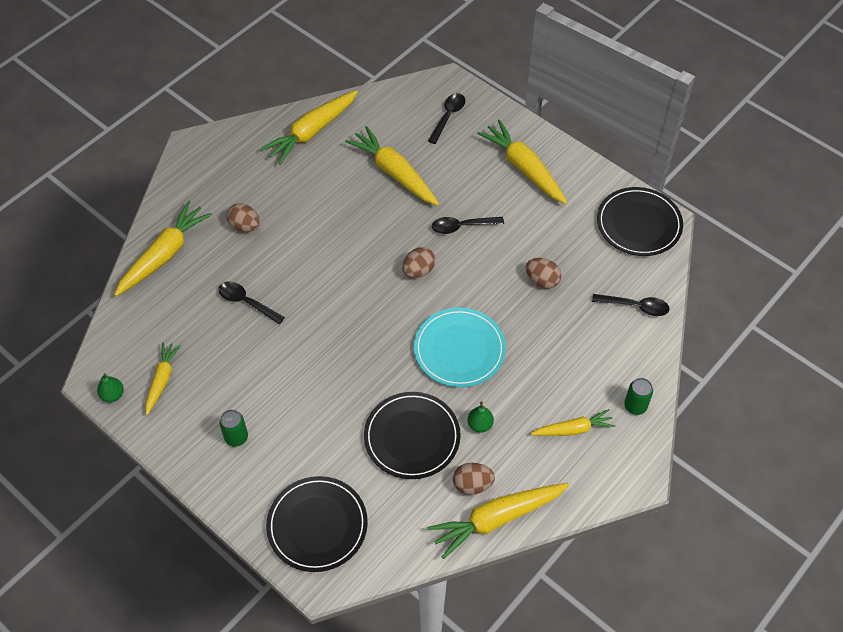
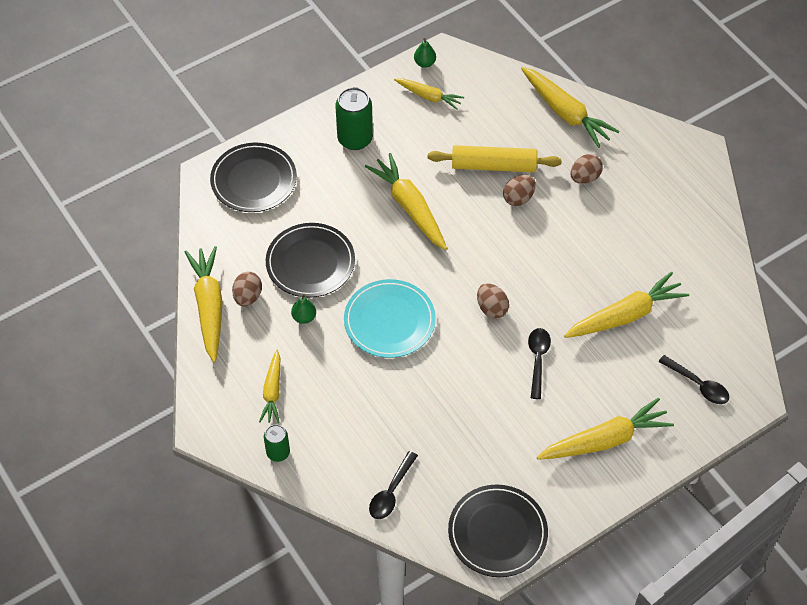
camera: 105 degrees right, 0 degrees up
black spoon [218,281,285,324] -> yellow rolling pin [428,145,562,172]
green can [219,410,248,447] -> green can [335,87,373,150], size x1.70
yellow carrot [260,90,358,165] -> yellow carrot moved to [365,153,447,250]
brown egg [526,258,561,289] -> brown egg moved to [503,175,536,206]

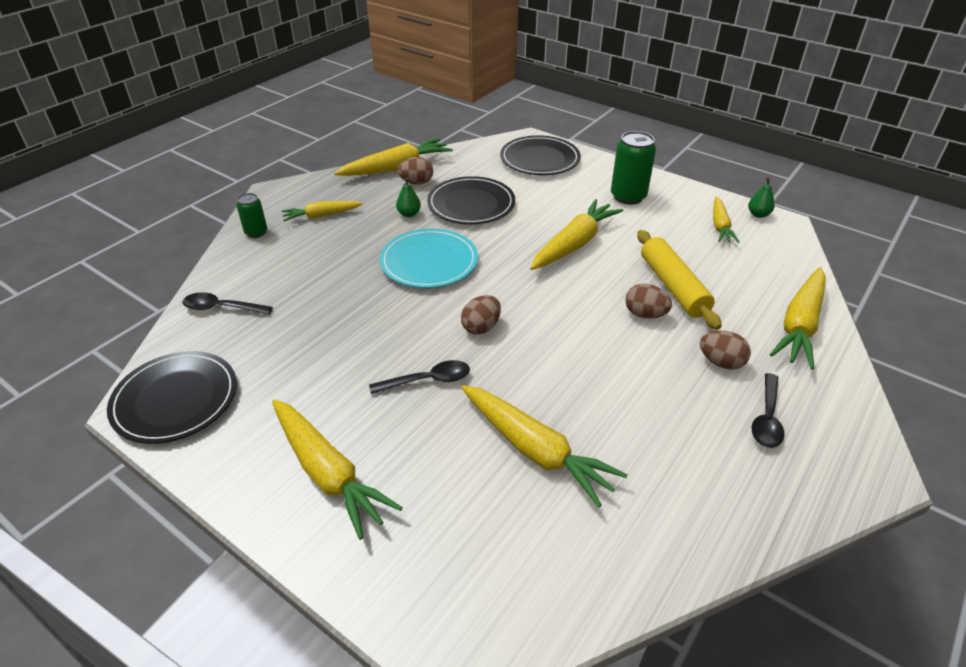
camera: 70 degrees right, 15 degrees down
black spoon [658,355,729,404] -> black spoon moved to [752,373,785,448]

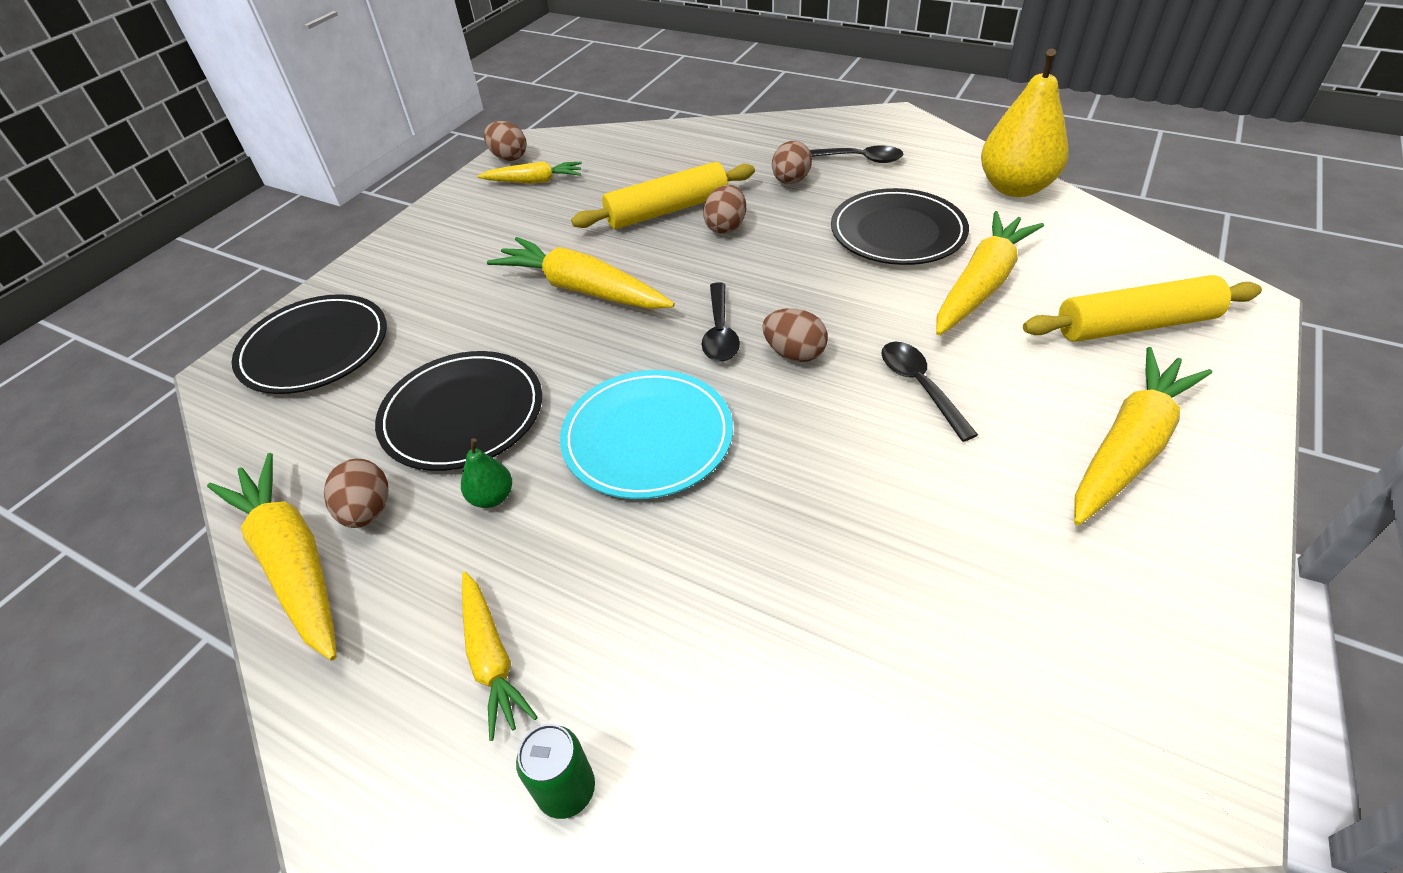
camera: 95 degrees left, 5 degrees up
black plate [107,351,237,444] -> black plate moved to [831,188,969,265]
black spoon [182,292,273,315] -> black spoon moved to [702,282,740,362]
green can [611,131,656,205] -> none
green pear [748,177,775,218] -> brown egg [484,121,527,161]
yellow carrot [770,267,826,369] -> none
none -> yellow pear [981,49,1069,197]
none -> yellow rolling pin [1023,275,1262,342]

